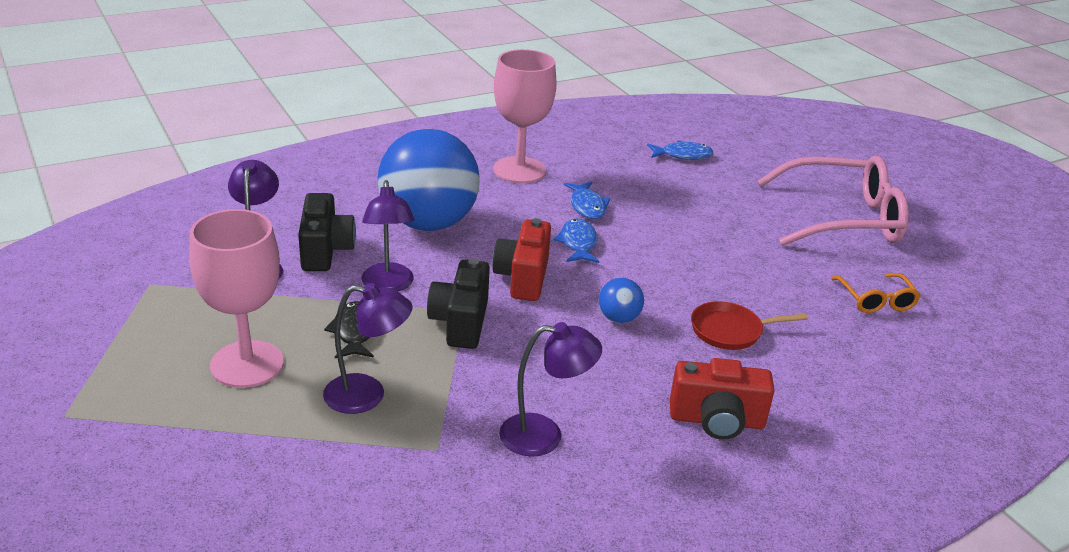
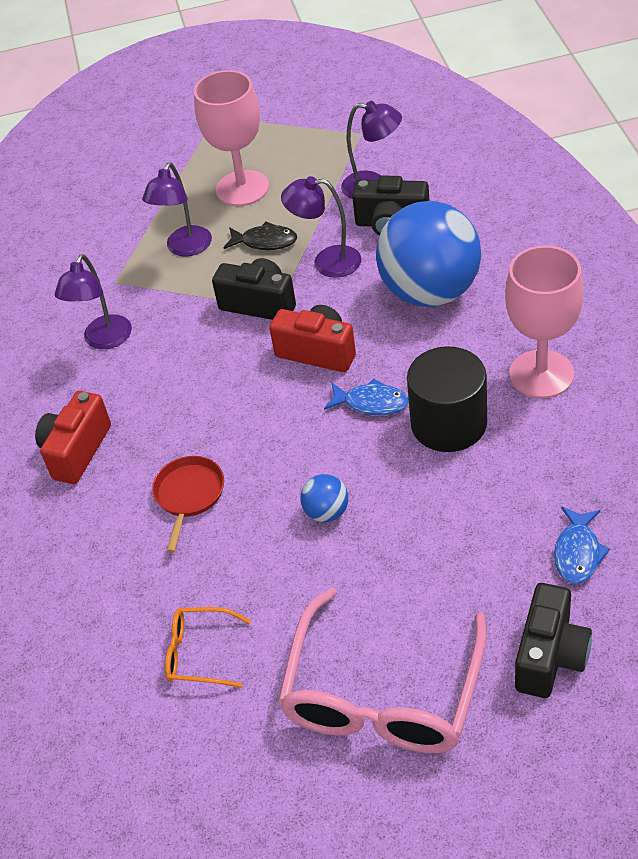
camera: 115 degrees right, 15 degrees up
blue fish [564,182,610,219] -> black cylinder [407,346,487,452]
blue ball [599,278,644,323] -> blue ball moved to [300,474,348,522]
none -> black camera [515,583,592,698]

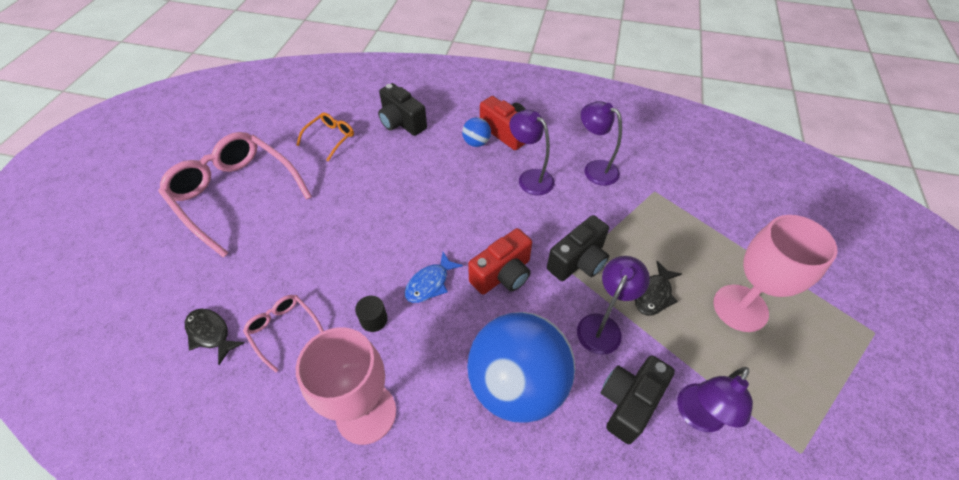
camera: 110 degrees right, 5 degrees up
purple lamp [142,162,212,257] -> purple lamp moved to [509,110,555,195]
red pan [152,456,224,553] -> none
blue ball [300,474,348,522] -> blue ball moved to [462,117,491,147]
black cylinder [407,346,487,452] -> black cylinder [355,296,388,332], size x0.44
black camera [515,583,592,698] -> black camera moved to [378,83,427,136]
blue fish [554,507,610,584] -> black fish [185,309,245,365]
none -> pink glasses [243,295,324,373]

